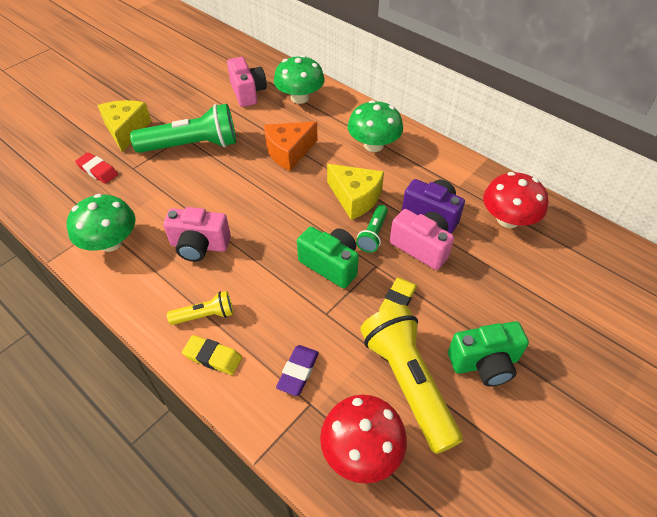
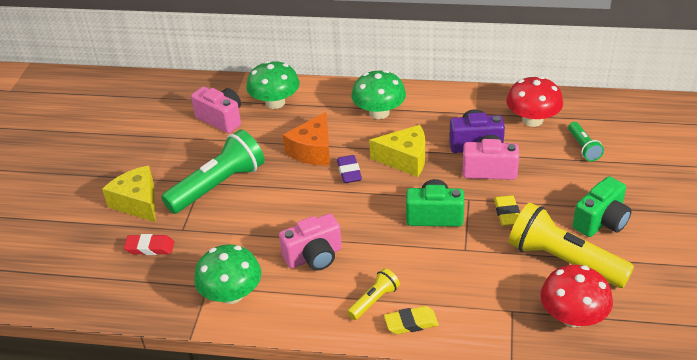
camera: 30 degrees left, 10 degrees down
purple eraser [276,345,319,396] -> purple eraser moved to [337,155,362,183]
green flashlight [356,205,388,253] -> green flashlight moved to [568,122,604,161]

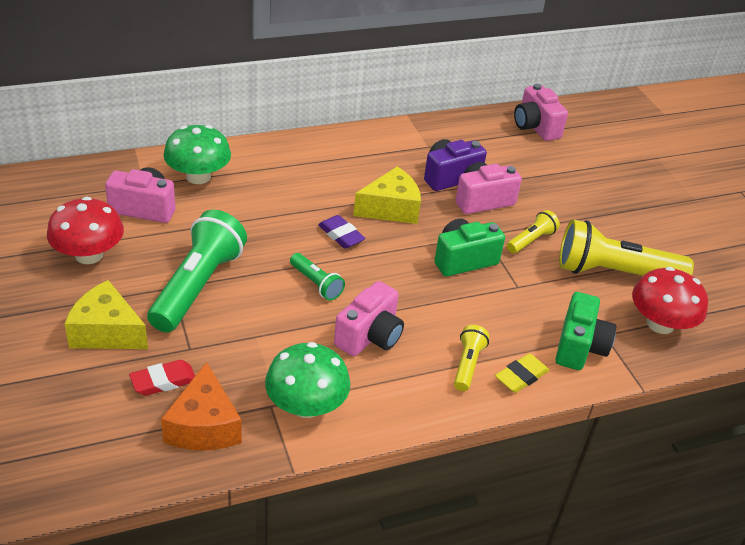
camera: 35 degrees left, 0 degrees up
orange cheese [283,112,330,165] -> orange cheese moved to [161,362,242,450]
green mushroom [352,70,406,119] -> none
yellow eraser [494,195,520,226] -> yellow flashlight [507,210,560,254]
red mushroom [506,76,563,127] -> red mushroom moved to [47,197,124,264]
green flashlight [568,122,604,161] -> green flashlight moved to [290,253,345,301]
green camera [573,176,632,237] -> green camera moved to [556,292,616,370]
none -> pink camera [514,84,568,141]

